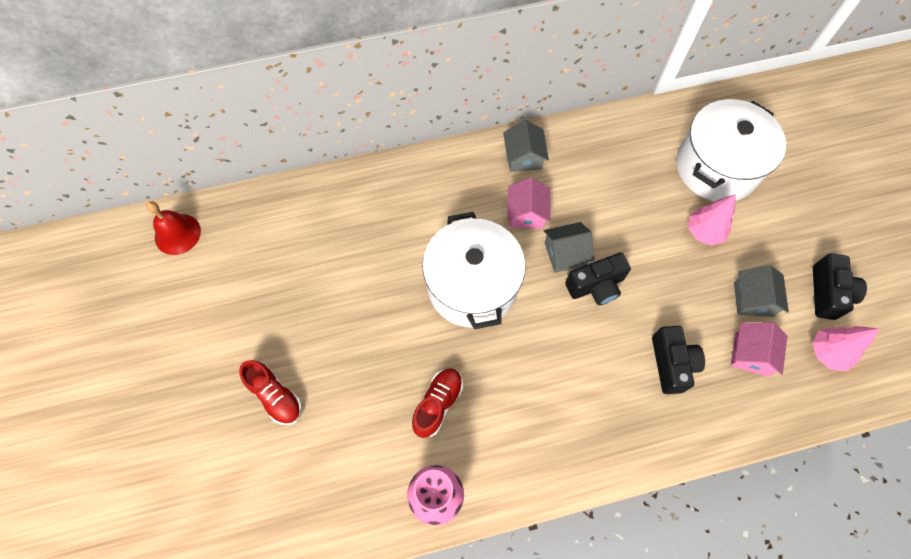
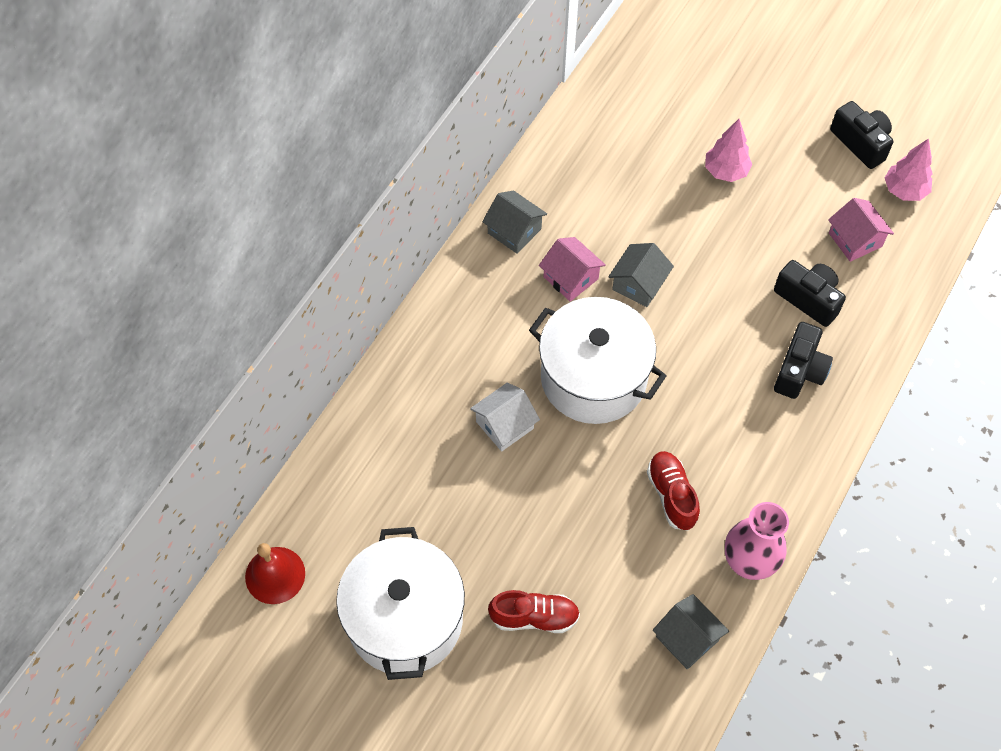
camera: 45 degrees left, 5 degrees down
black camera [565,253,631,305] -> black camera moved to [774,322,833,399]
white pot [676,99,786,201] -> white pot moved to [336,527,465,680]
grey house [734,265,789,317] -> grey house moved to [653,594,729,669]
none -> white house [470,383,540,451]

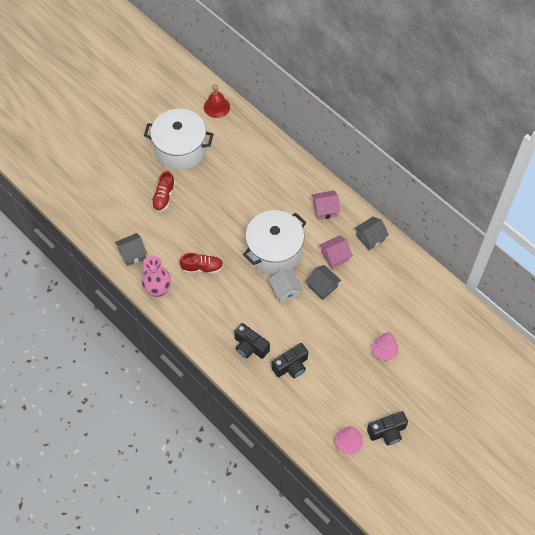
camera: 105 degrees right, 0 degrees up
white house [470,383,540,451] -> white house moved to [269,269,303,303]
pink house [828,198,894,262] -> pink house moved to [312,190,340,220]

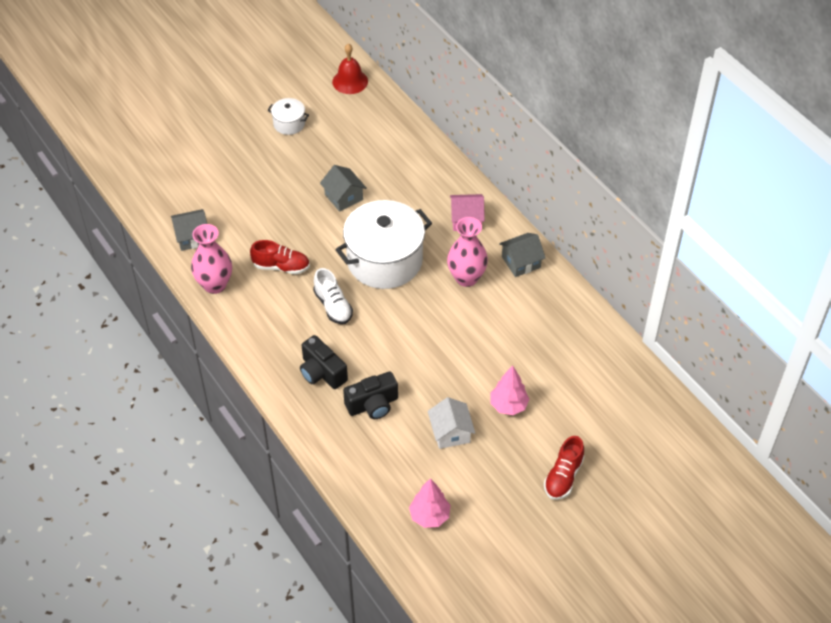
camera: 10 degrees right, 10 degrees down
white pot [144,109,213,170] -> white pot [267,98,309,135], size x0.46
red shoe [151,171,175,212] -> red shoe moved to [544,436,585,500]
white house [269,269,303,303] -> white house moved to [428,397,475,449]
grey house [305,265,341,300] -> grey house moved to [320,165,366,212]
pink house [319,235,353,269] -> pink vase [447,217,488,287]
black camera [367,411,408,445] -> none
none -> white shoe [313,268,353,324]

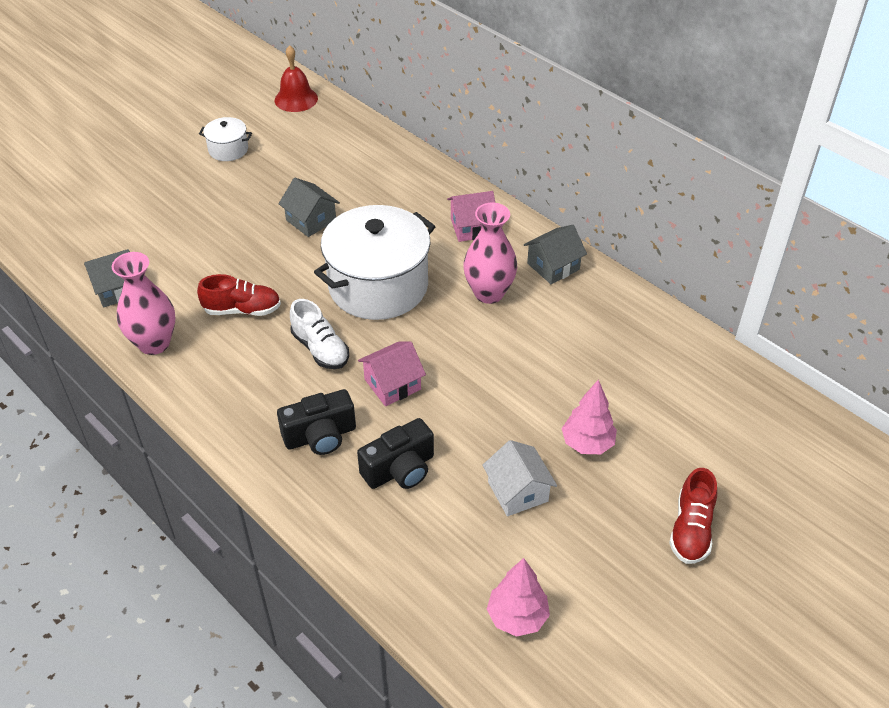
camera: 10 degrees left, 5 degrees down
black camera [300,335,348,389] -> black camera turned 60 degrees counterclockwise [277,389,356,455]
none -> pink house [358,342,426,406]

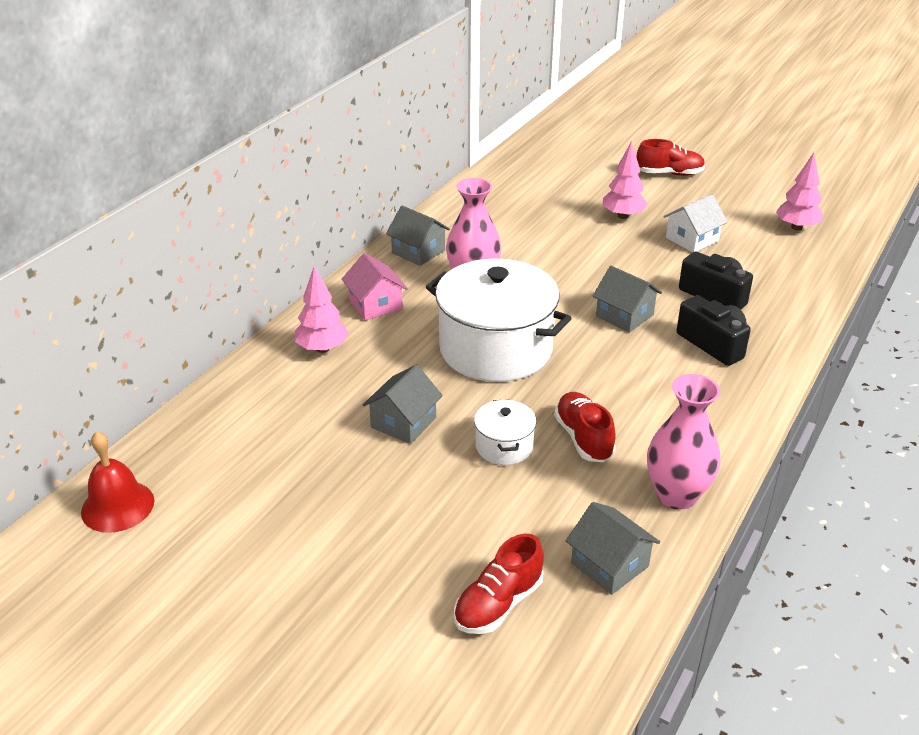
camera: 105 degrees left, 10 degrees down
white pot [199,117,252,161] -> white pot moved to [474,399,536,465]
white shoe [290,299,349,369] -> none
pink house [358,342,426,406] -> grey house [593,266,662,333]
none -> pink tree [295,266,349,353]
none -> red shoe [454,534,544,634]

